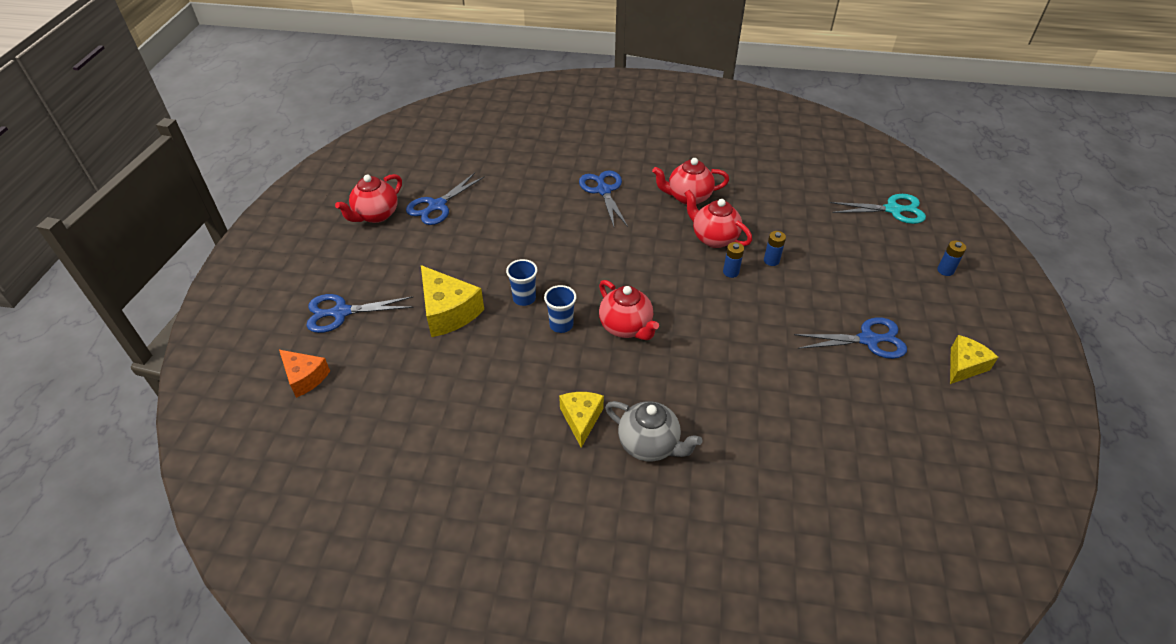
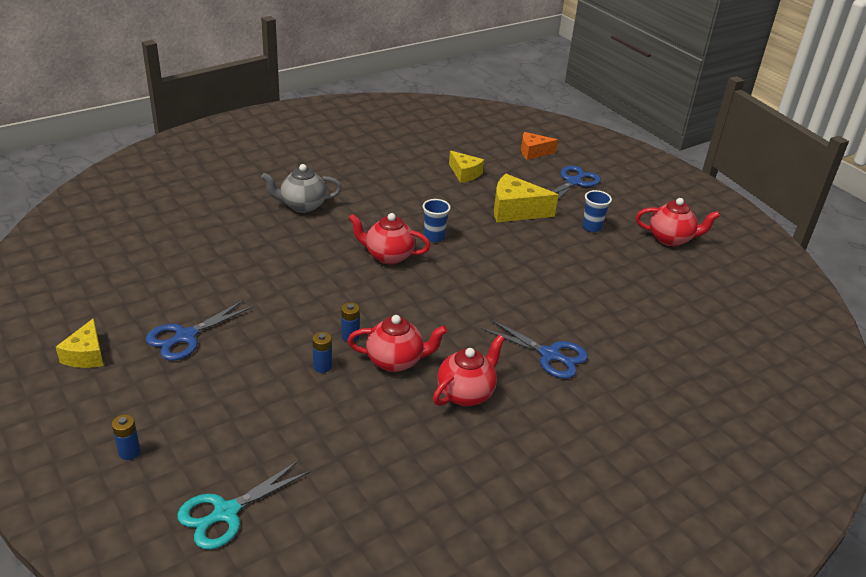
camera: 135 degrees right, 10 degrees down
red teapot [335,174,402,223] -> red teapot turned 105 degrees clockwise [636,198,720,246]
blue scissors [406,173,485,225] -> none
blue cup [506,259,538,306] -> blue cup moved to [582,190,612,232]
yellow cheese [559,392,604,448] -> yellow cheese moved to [449,151,484,183]

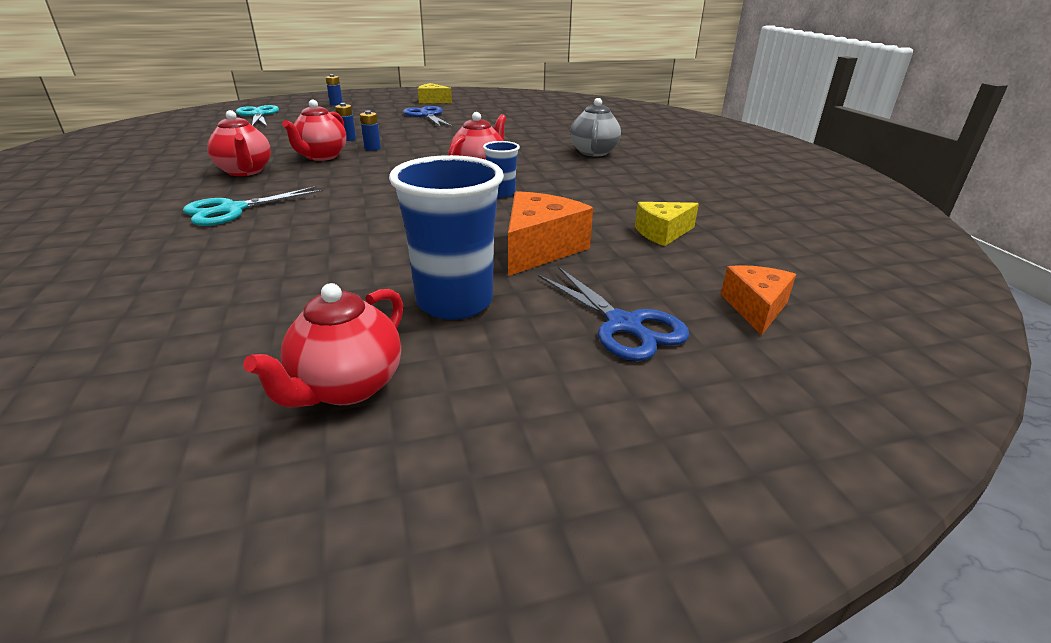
camera: 110 degrees right, 5 degrees down
blue scissors [481,319,588,379] -> turquoise scissors [183,186,323,226]
yellow cheese [494,174,558,222] -> orange cheese [508,191,593,276]
blue cup [582,190,612,232] -> blue cup [389,155,504,320], size x1.92

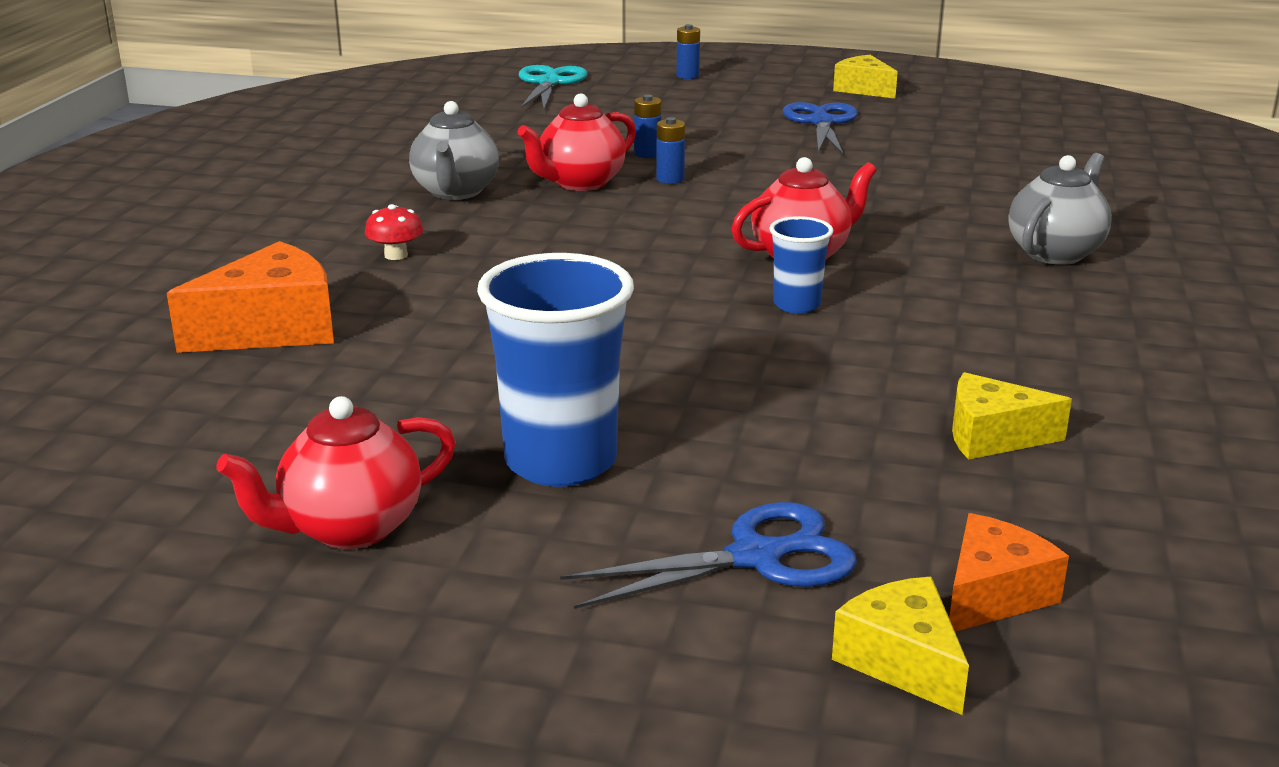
camera: 30 degrees right, 5 degrees down
turquoise scissors [183,186,323,226] -> red mushroom [365,204,423,260]
red teapot [207,110,271,176] -> grey teapot [409,101,499,200]
orange cheese [508,191,593,276] -> orange cheese moved to [167,241,334,353]
blue scissors [538,267,690,361] -> blue scissors turned 105 degrees counterclockwise [560,502,857,609]
none -> yellow cheese [832,577,969,715]

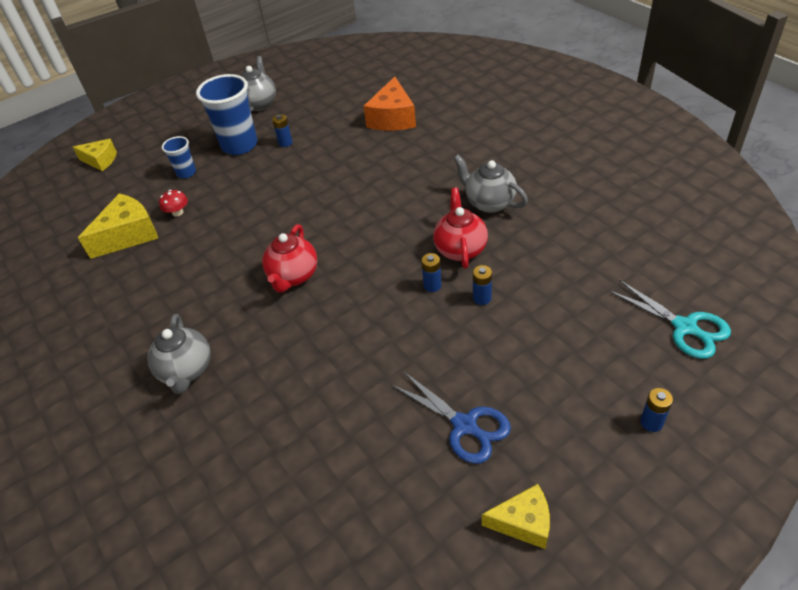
camera: 135 degrees right, 20 degrees up
red teapot [216,396,456,549] -> grey teapot [241,56,276,112]
red mushroom [365,204,423,260] -> red mushroom moved to [159,190,188,217]
blue scissors [560,502,857,609] -> none
blue cup [769,216,833,314] -> blue cup moved to [162,136,196,178]
orange cheese [949,513,1069,632] -> none
yellow cheese [952,372,1072,460] -> yellow cheese [78,193,159,259], size x1.56
none -> blue battery [272,114,292,147]

